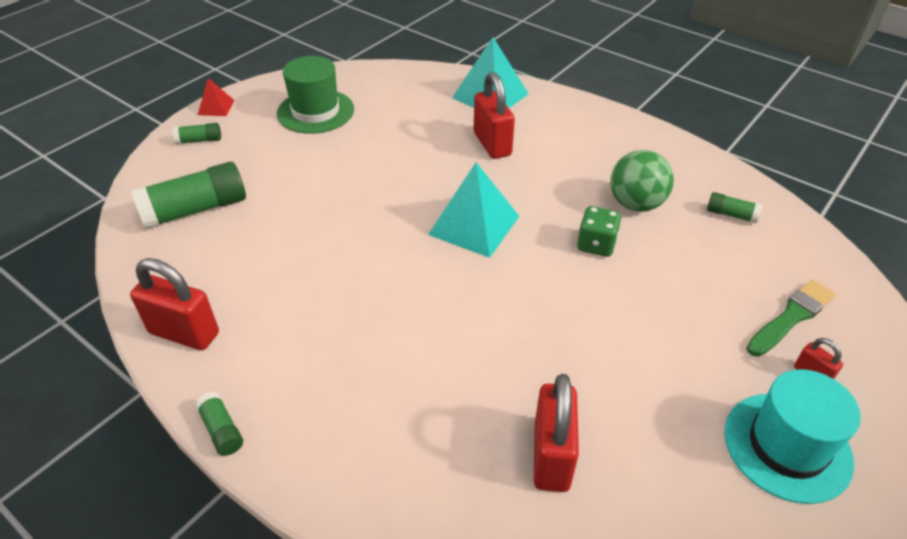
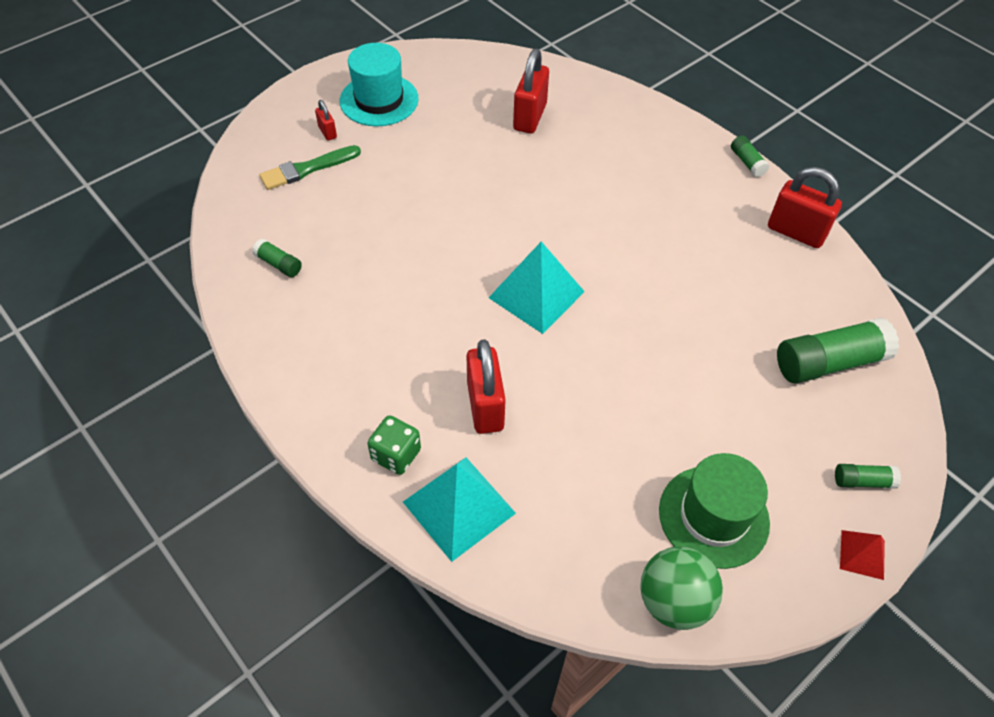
camera: 170 degrees left, 10 degrees up
green dice [577,206,622,257] -> green dice moved to [367,415,421,475]
green ball [610,150,674,212] -> green ball moved to [640,547,723,630]

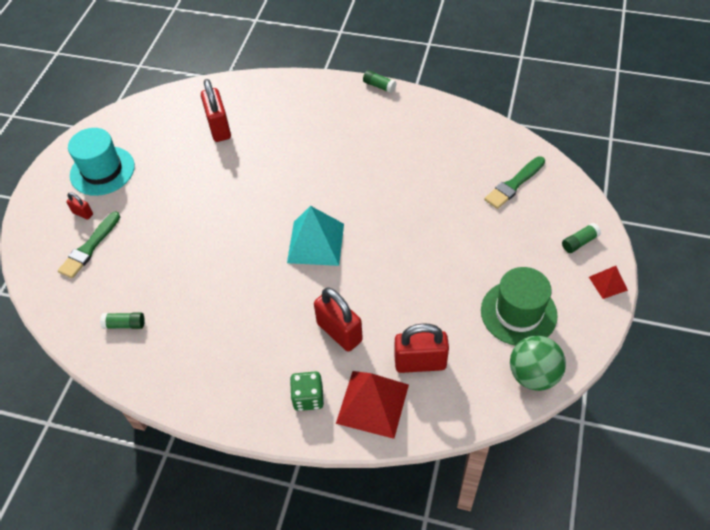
camera: 30 degrees left, 0 degrees up
turquoise pyramid [403,457,516,562] -> red pyramid [336,371,409,439]
red padlock [768,167,842,248] -> red padlock moved to [395,323,449,373]
green glue stick [777,317,899,384] -> green brush [484,156,545,209]

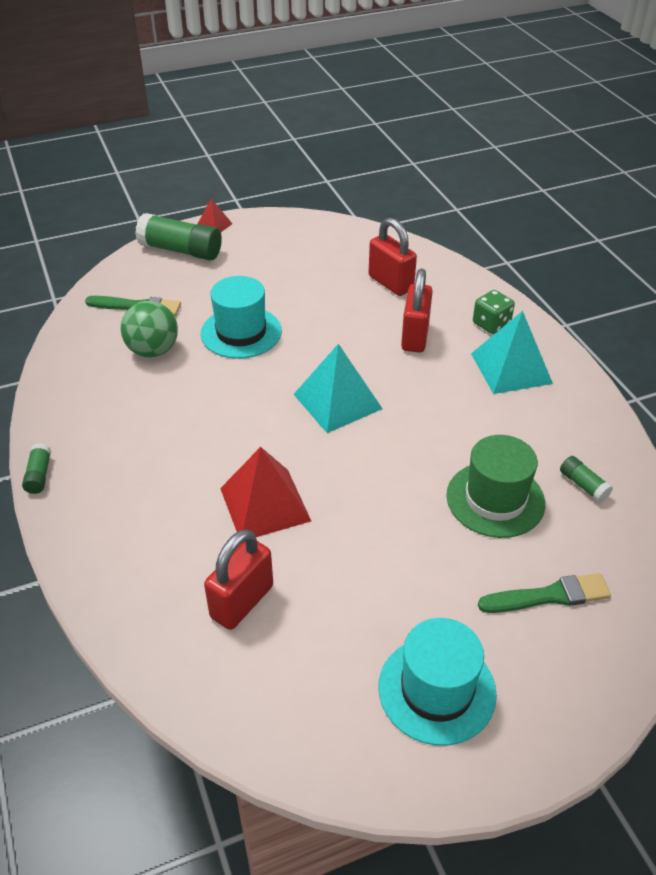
camera: 130 degrees left, 10 degrees down
red padlock [66,192,93,219] -> none
red pyramid [336,371,409,439] -> red pyramid moved to [220,447,311,537]
green hat [481,267,558,346] -> green hat moved to [446,435,545,538]
green ball [510,336,566,391] -> green ball moved to [121,301,178,357]
green glue stick [562,223,601,253] -> green glue stick [135,213,222,260], size x2.07
none -> turquoise hat [201,276,282,359]
none -> turquoise pyramid [471,311,553,394]

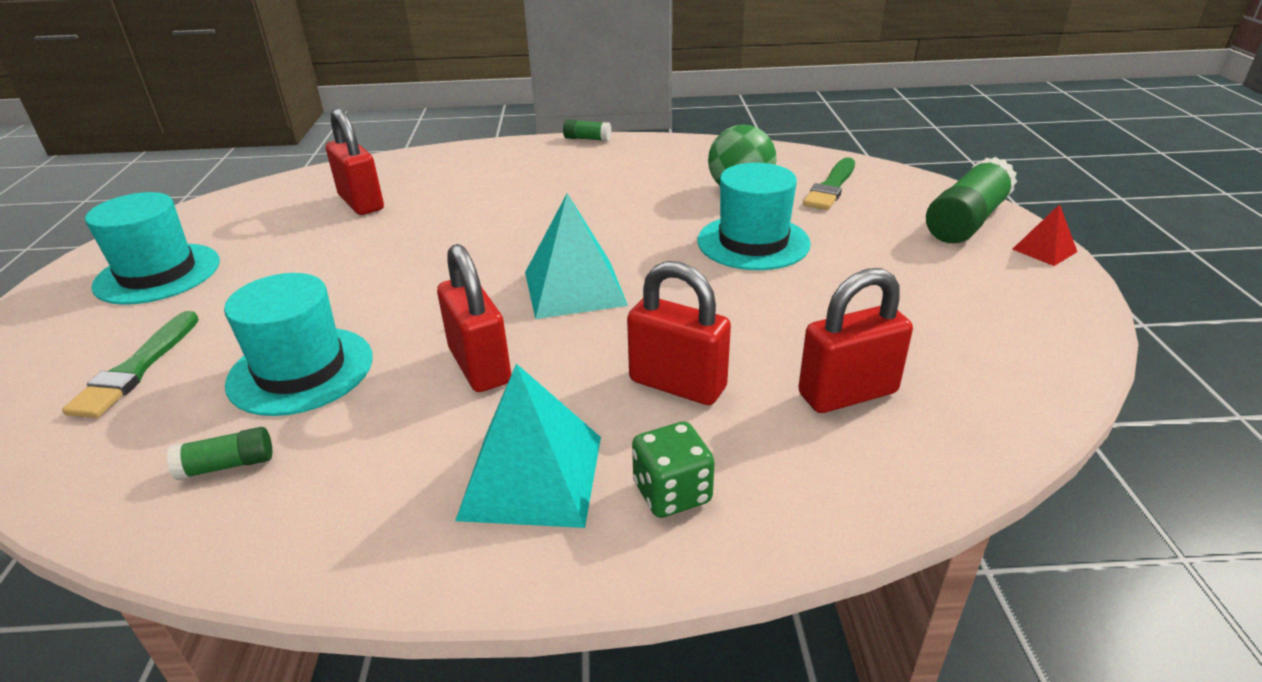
camera: 110 degrees right, 10 degrees down
red pyramid [220,447,311,537] -> none
green hat [446,435,545,538] -> turquoise hat [224,273,373,416]
none -> red padlock [437,244,511,392]

